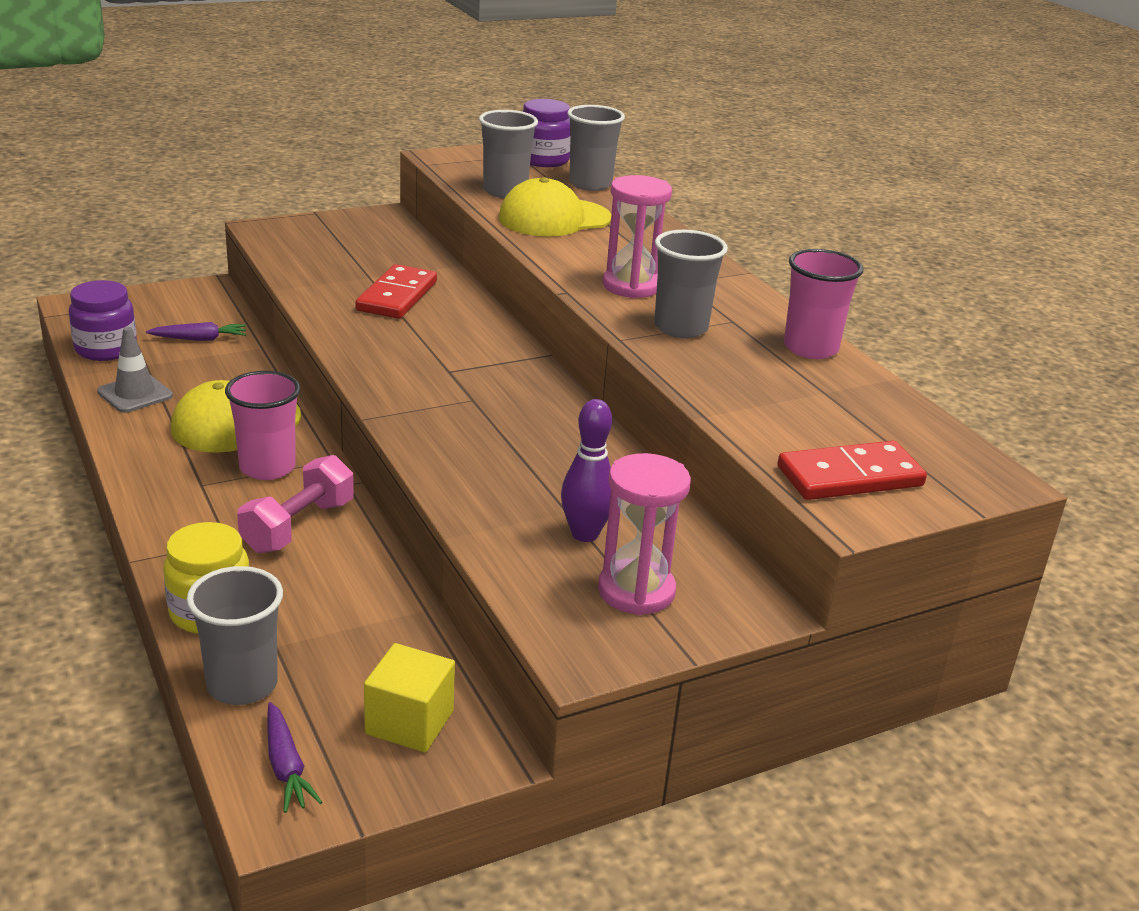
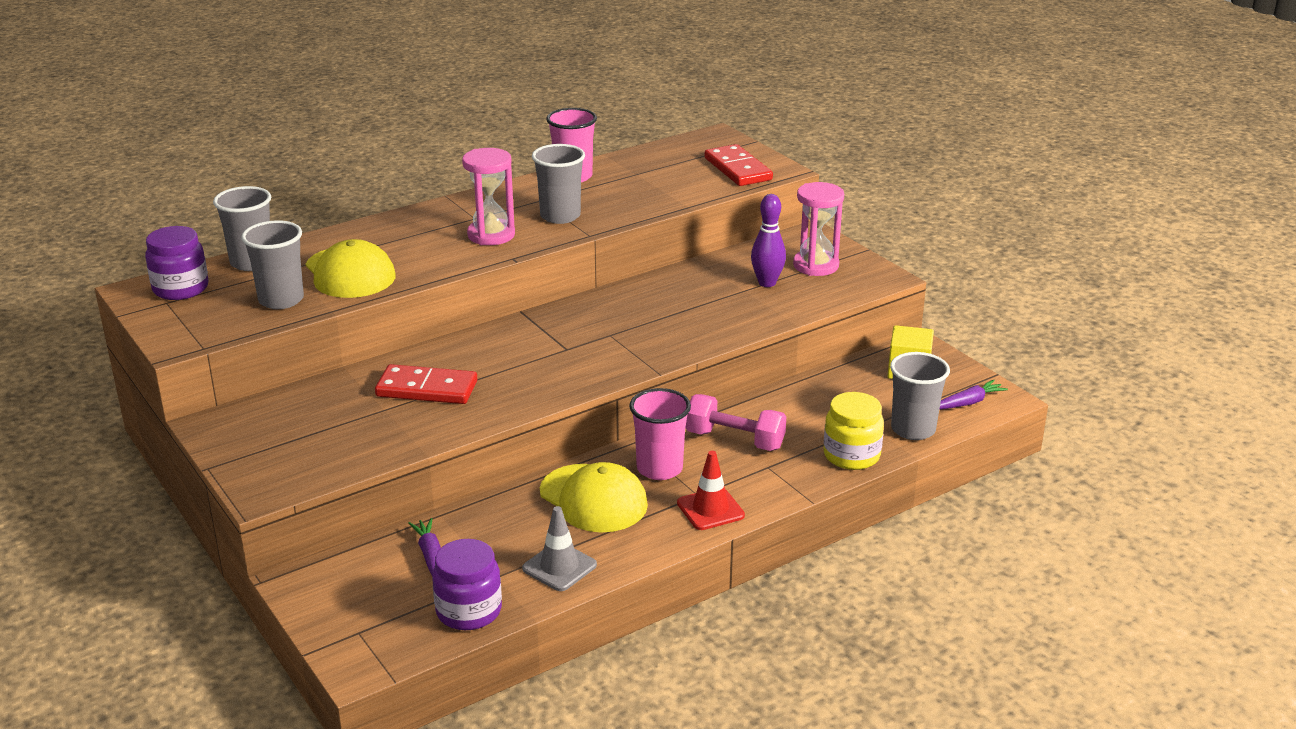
camera: 95 degrees left, 0 degrees up
none -> red traffic cone [677,451,745,530]

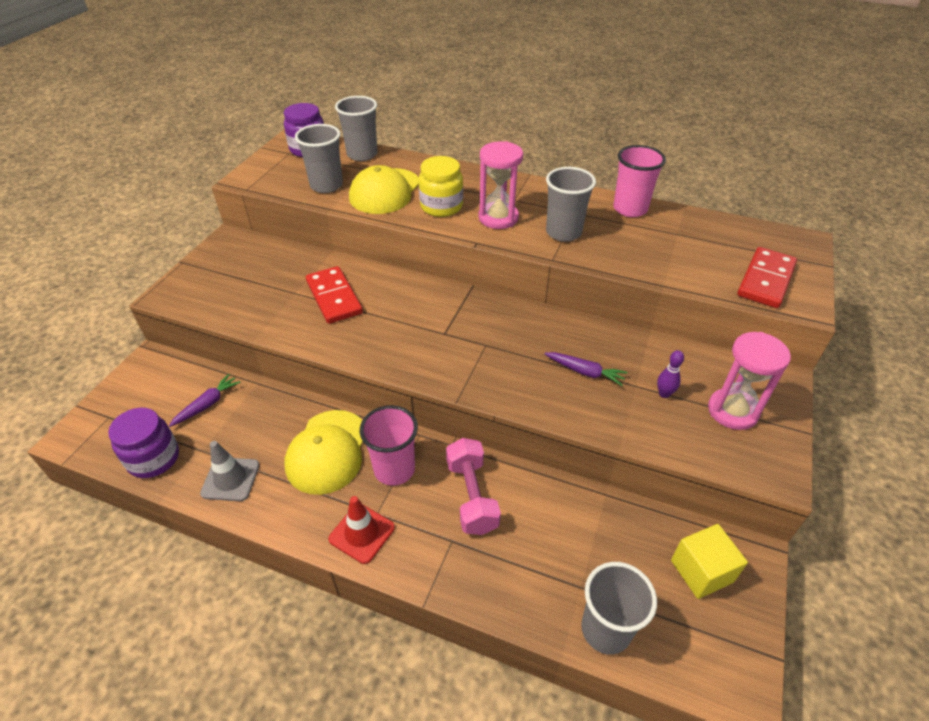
camera: 55 degrees right, 15 degrees up
purple bowling pin [751,194,786,287] -> purple bowling pin [657,350,684,398], size x0.61
yellow jar [824,392,884,470] -> yellow jar moved to [419,156,463,217]
purple carrot [939,380,1008,410] -> purple carrot moved to [544,352,628,386]

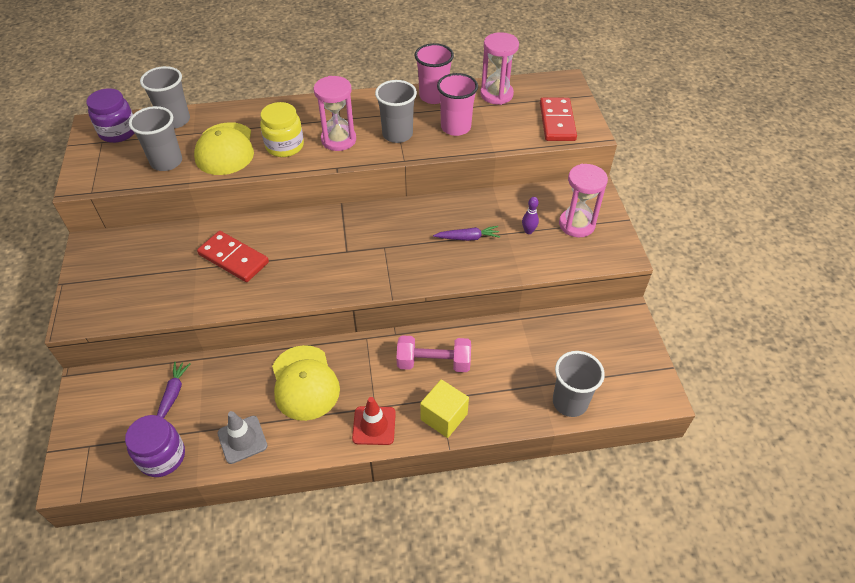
camera: 30 degrees left, 5 degrees up
pink cup [360,405,418,486] -> pink cup moved to [437,73,478,136]
pink dumbbell [446,438,501,535] -> pink dumbbell turned 45 degrees counterclockwise [396,335,471,372]
yellow cube [671,524,748,599] -> yellow cube moved to [420,379,469,438]
none -> pink hourglass [480,32,519,105]

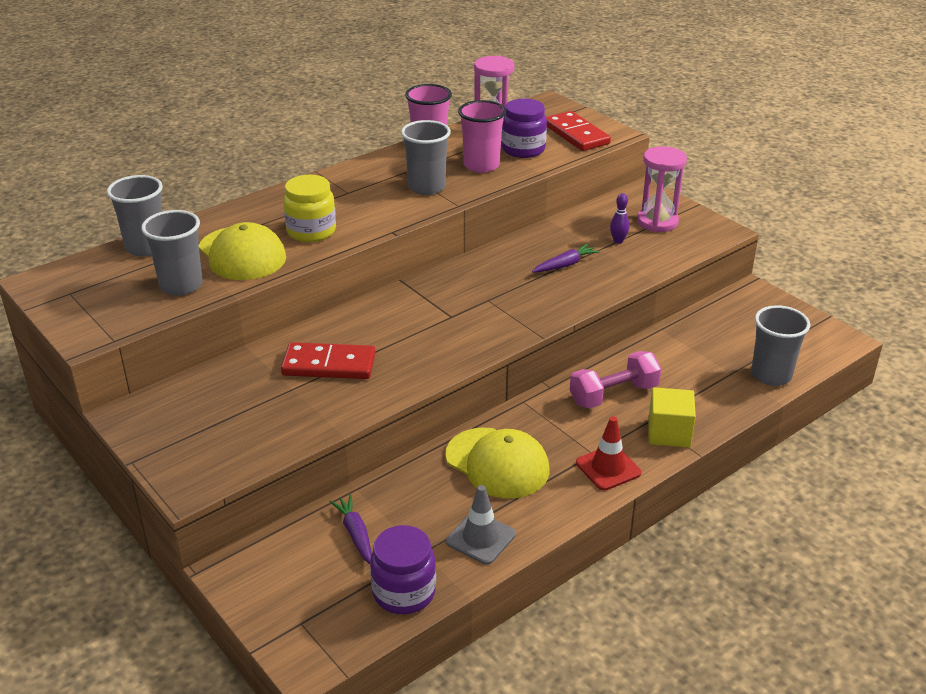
camera: 30 degrees left, 15 degrees down
purple jar [86,88,134,143] -> purple jar moved to [501,98,547,158]
pink hourglass [314,76,356,151] -> none

